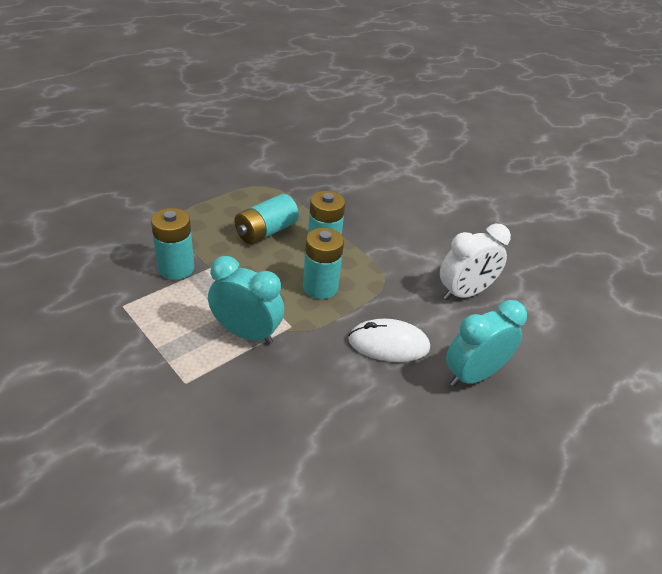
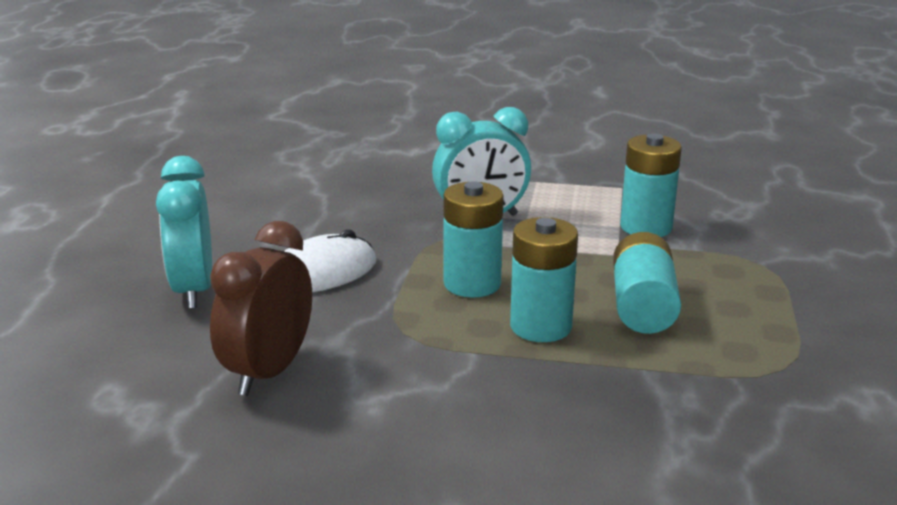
camera: 145 degrees right, 15 degrees down
white clock [440,223,511,300] -> brown clock [210,221,312,396]
turquoise clock [446,300,527,387] -> turquoise clock turned 150 degrees clockwise [156,156,212,309]

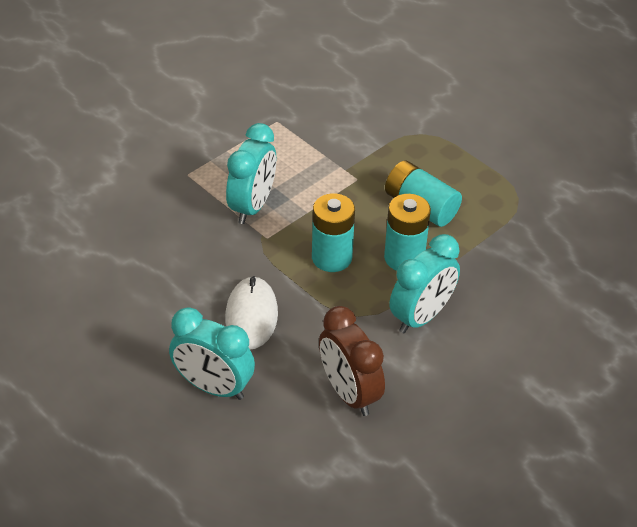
camera: 55 degrees left, 20 degrees up
turquoise battery [620,133,682,237] -> none
none -> turquoise clock [390,234,460,334]

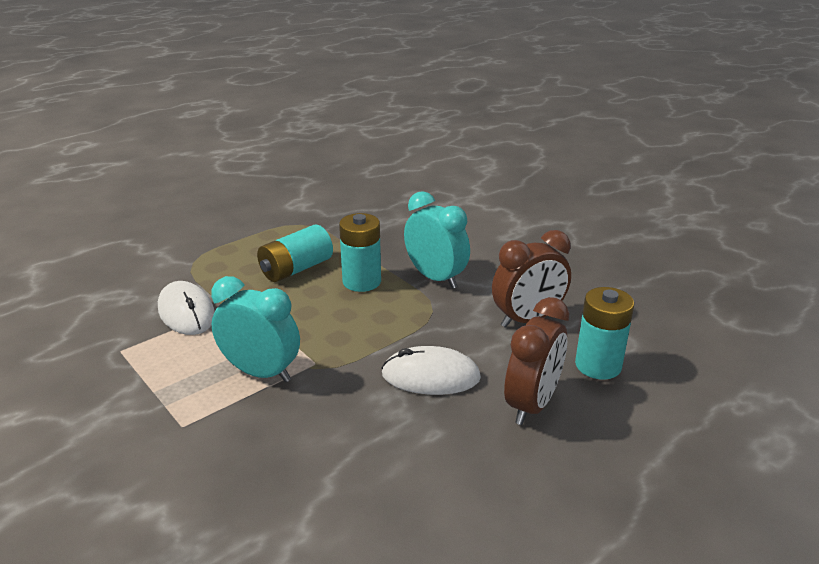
camera: 85 degrees left, 15 degrees down
turquoise clock [169,307,255,400] -> brown clock [504,297,569,425]
turquoise battery [312,193,355,272] -> turquoise battery moved to [575,287,635,380]
none -> white mouse [158,281,215,335]

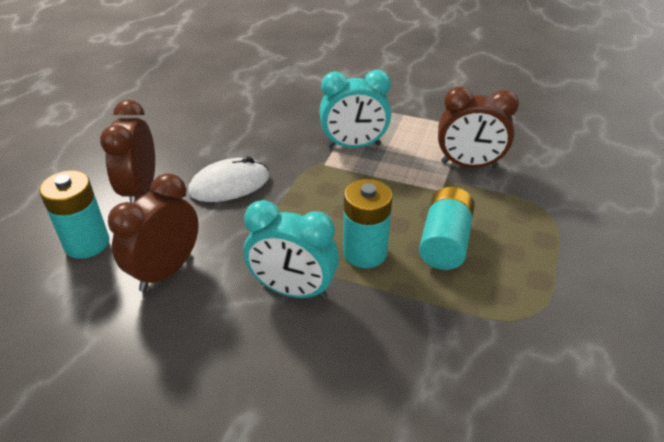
camera: 150 degrees right, 10 degrees up
white mouse [158,281,215,335] -> brown clock [438,86,519,168]

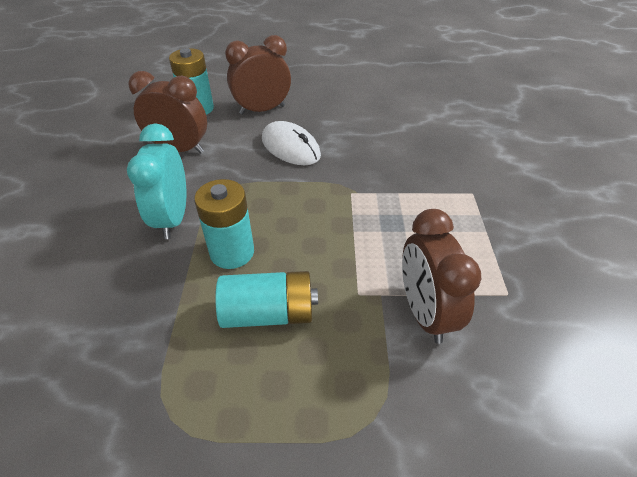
camera: 70 degrees right, 5 degrees up
turquoise clock [319,70,391,148] -> none

